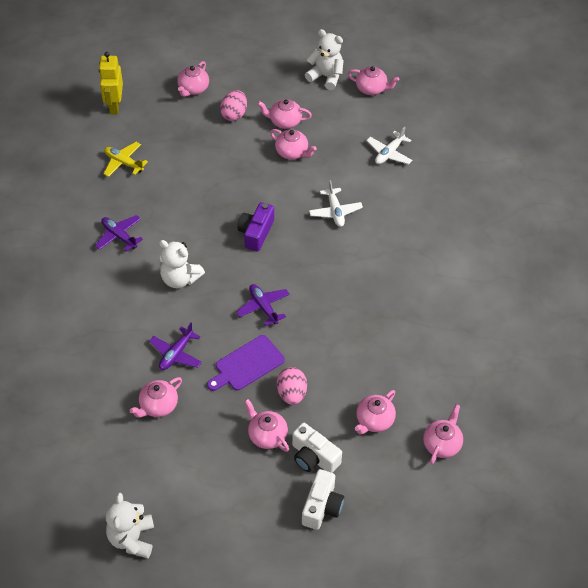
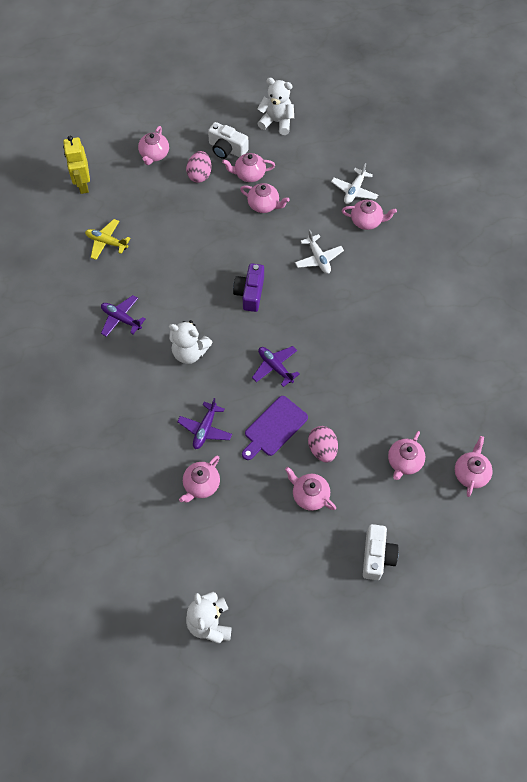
camera: 10 degrees left, 10 degrees up
white camera [292,423,342,473] -> white camera moved to [208,122,249,159]
pink teapot [348,66,399,95] -> pink teapot moved to [342,200,397,230]

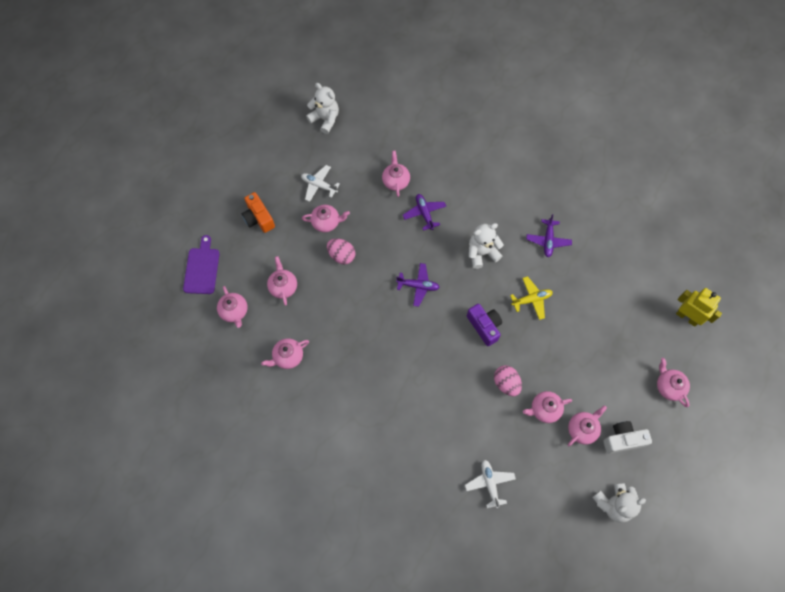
camera: 140 degrees right, 5 degrees up
yellow plane [85,219,131,260] -> yellow plane moved to [510,276,553,320]
purple plane [101,295,145,337] -> purple plane turned 105 degrees clockwise [526,214,572,257]
pink egg [186,151,212,183] -> pink egg moved to [494,365,522,396]
purple cutting board [242,396,308,460] -> purple cutting board moved to [183,235,220,294]
white plane [295,230,344,274] -> white plane moved to [301,165,340,202]
pink teapot [342,200,397,230] -> pink teapot moved to [261,338,309,369]
white camera [363,524,399,580] -> orange camera [242,192,275,233]

